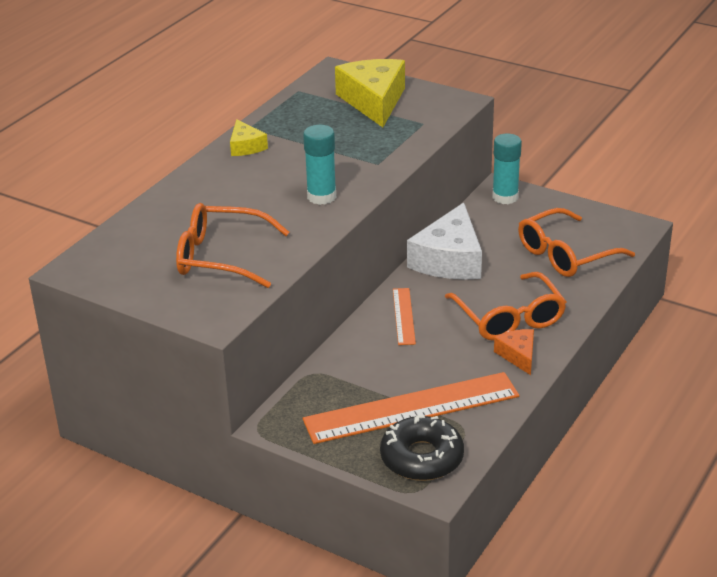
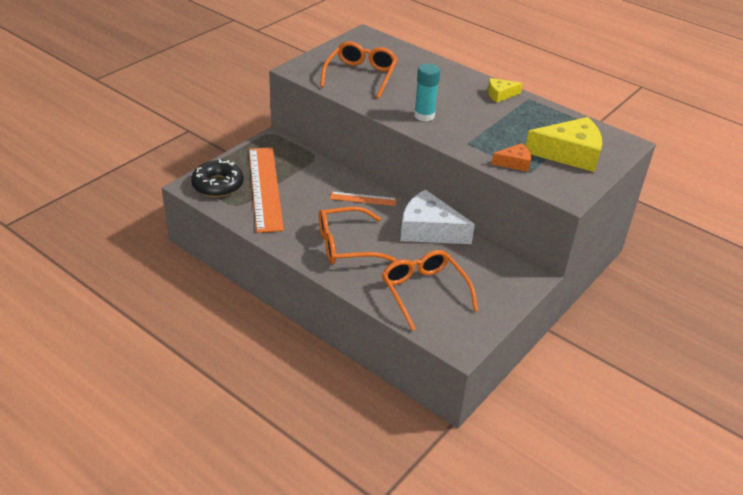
camera: 95 degrees right, 5 degrees up
turquoise glue stick [492,134,522,204] -> none
orange cheese [494,329,534,375] -> orange cheese moved to [492,143,531,172]

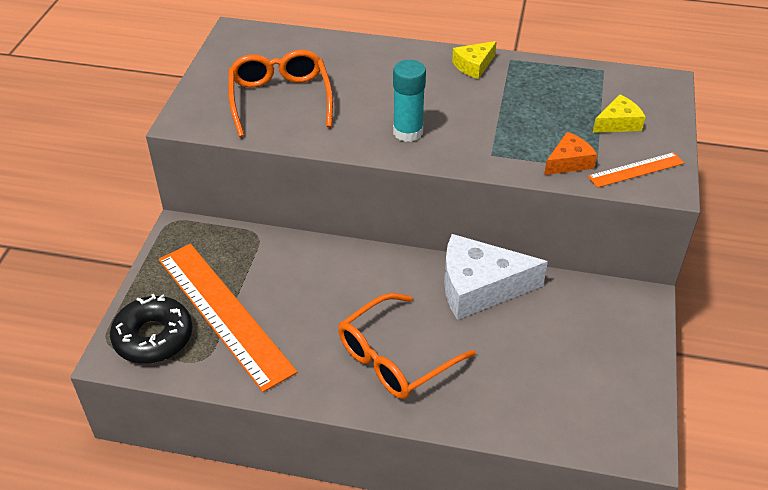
camera: 25 degrees left, 5 degrees up
orange ruler [330,192,397,206] -> orange ruler moved to [588,152,684,188]
orange glasses [382,250,478,331] -> none
yellow cheese [526,117,602,172] -> yellow cheese [593,94,646,133], size x0.51

